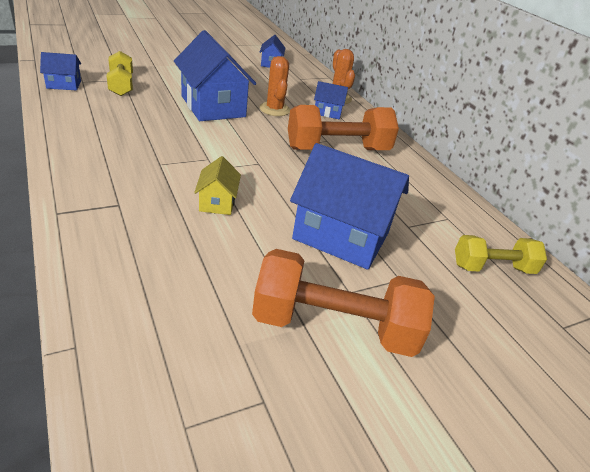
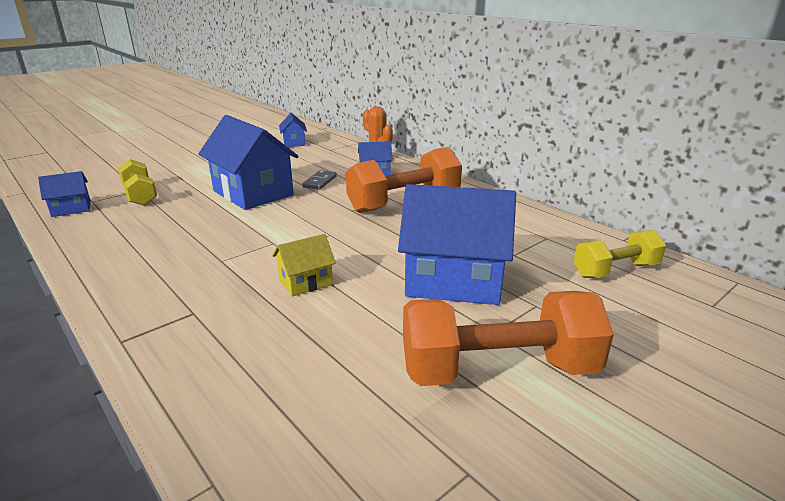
camera: 10 degrees left, 10 degrees down
yellow house [194,156,241,215] -> yellow house turned 75 degrees clockwise [272,234,336,297]
orange cactus [259,56,290,116] -> grey domino [302,170,337,190]

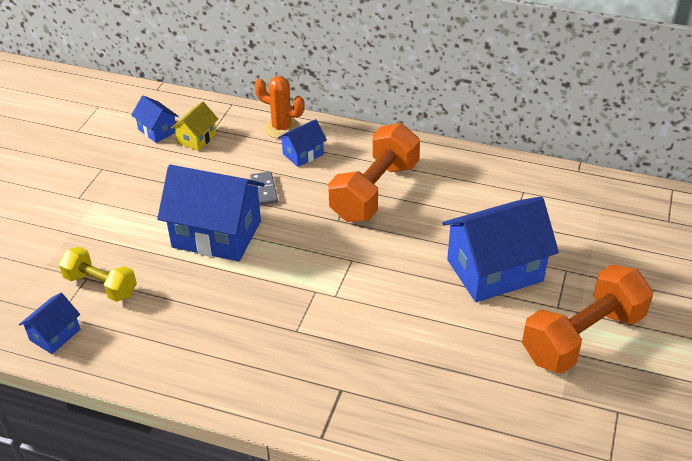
camera: 30 degrees left, 15 degrees up
yellow house [272,234,336,297] -> yellow house moved to [171,101,218,151]
yellow dumbbell [573,230,666,278] -> none

